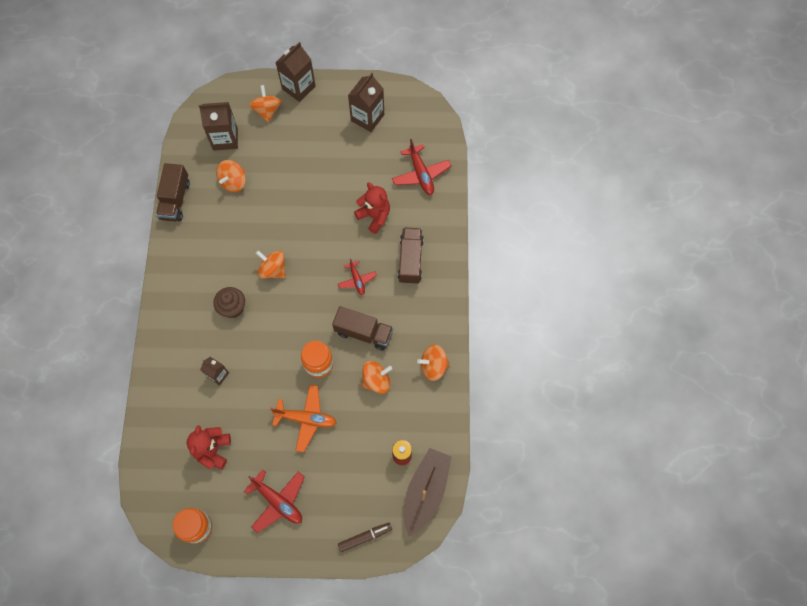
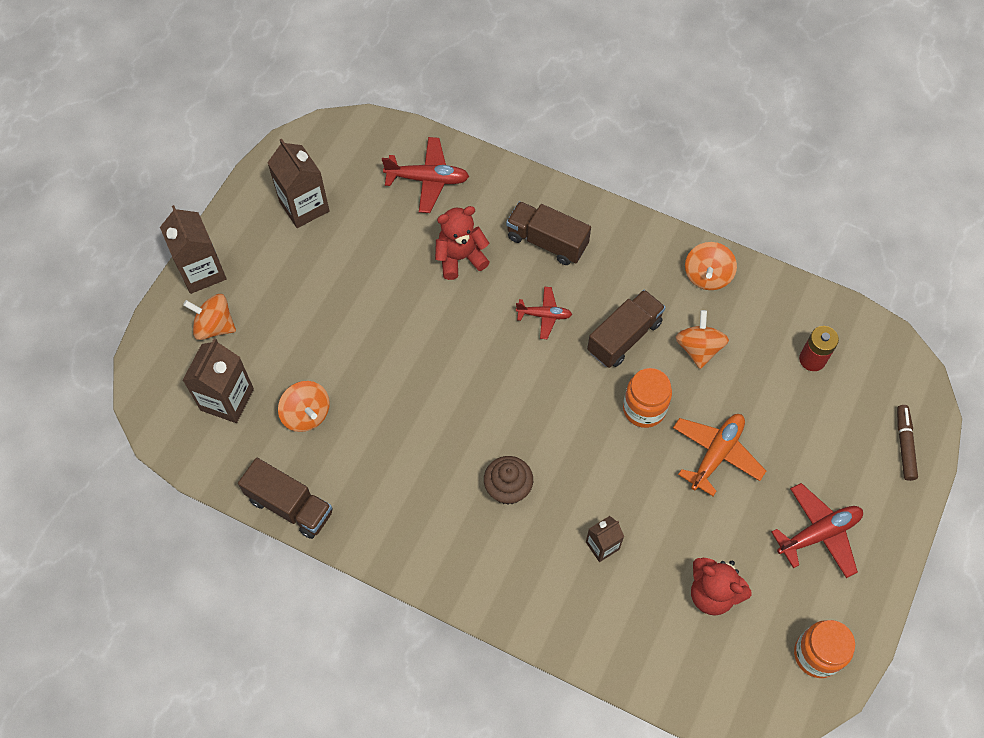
camera: 65 degrees left, 5 degrees down
orange spinning top [256,250,286,279] -> none
brown boat [404,448,452,536] -> none

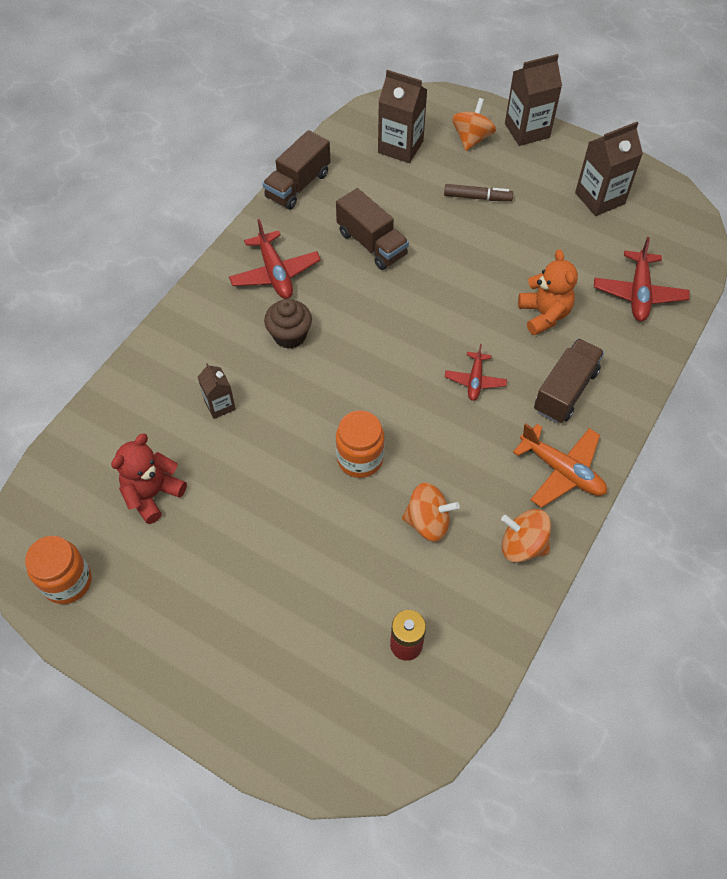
camera: 95 degrees right, 5 degrees down
orange spinning top [278,381,330,432] -> none
red teddy bear [435,206,490,280] -> orange teddy bear [518,249,578,335]
brown truck [587,290,666,368] -> brown truck moved to [336,188,409,270]
orange plane [673,414,766,496] -> orange plane moved to [513,423,607,508]
red plane [771,483,863,578] -> red plane moved to [229,219,321,299]
brown marker [897,405,918,481] -> brown marker moved to [444,184,513,201]

